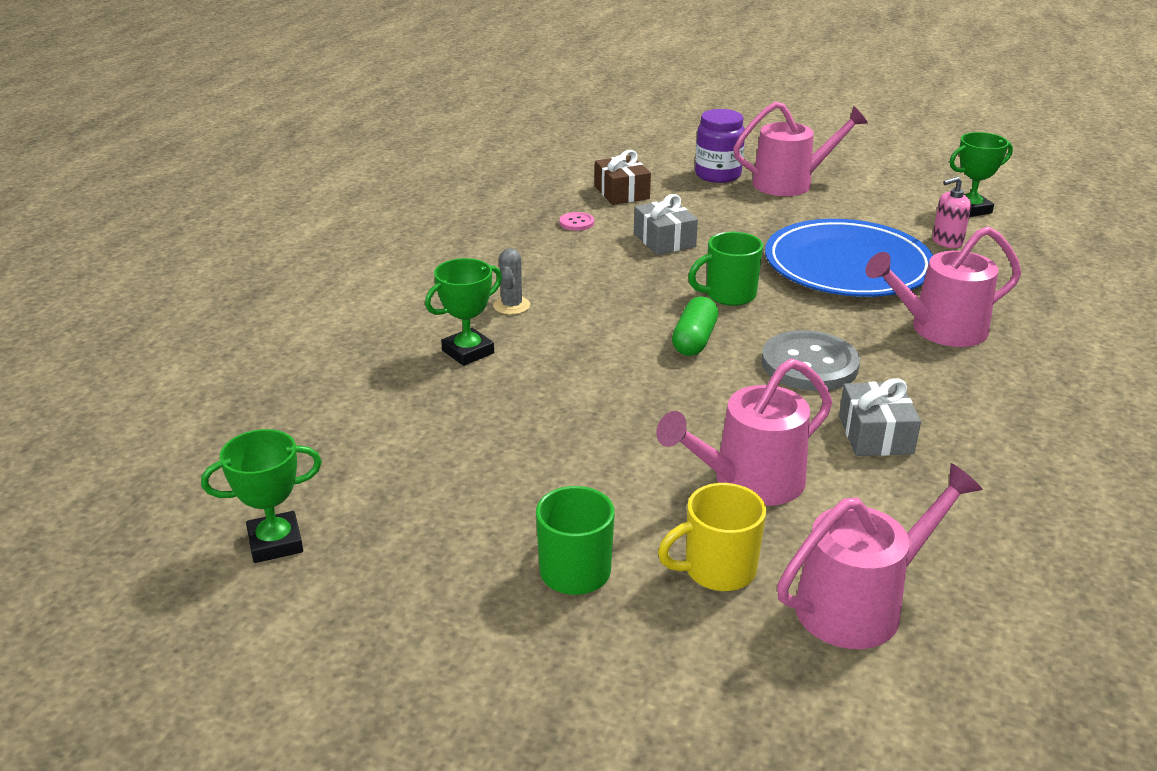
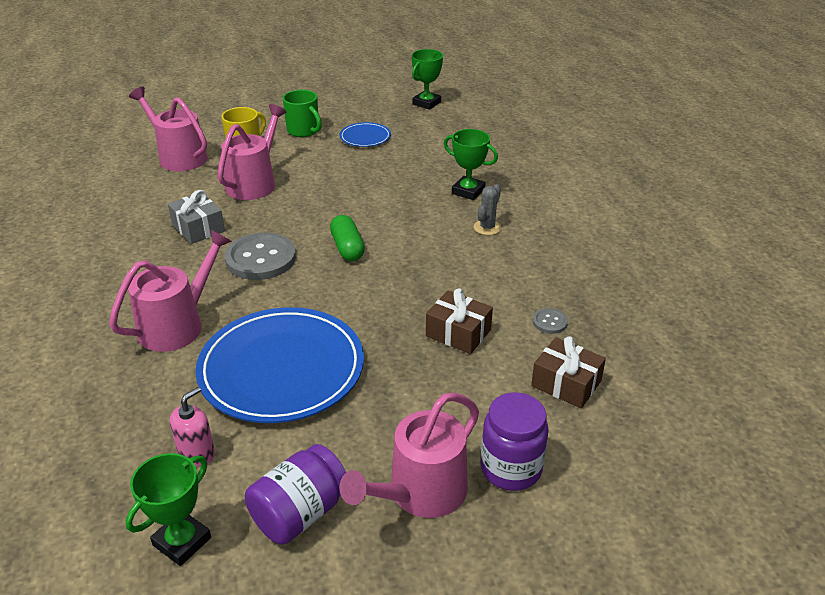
camera: 145 degrees right, 5 degrees up
green trophy [425,258,502,366] -> green trophy turned 75 degrees counterclockwise [444,129,498,200]
grey cactus [493,248,530,315] -> grey cactus turned 60 degrees clockwise [474,184,502,235]
pink button [559,212,594,231] -> grey button [533,308,568,334]
grey gift [634,194,698,255] -> brown gift [426,288,493,354]
green mug [688,232,763,306] -> none
pink watering can [777,463,983,649] -> pink watering can turned 105 degrees clockwise [129,87,208,171]
none -> purple jar [245,444,346,545]
none -> blue plate [340,122,391,147]

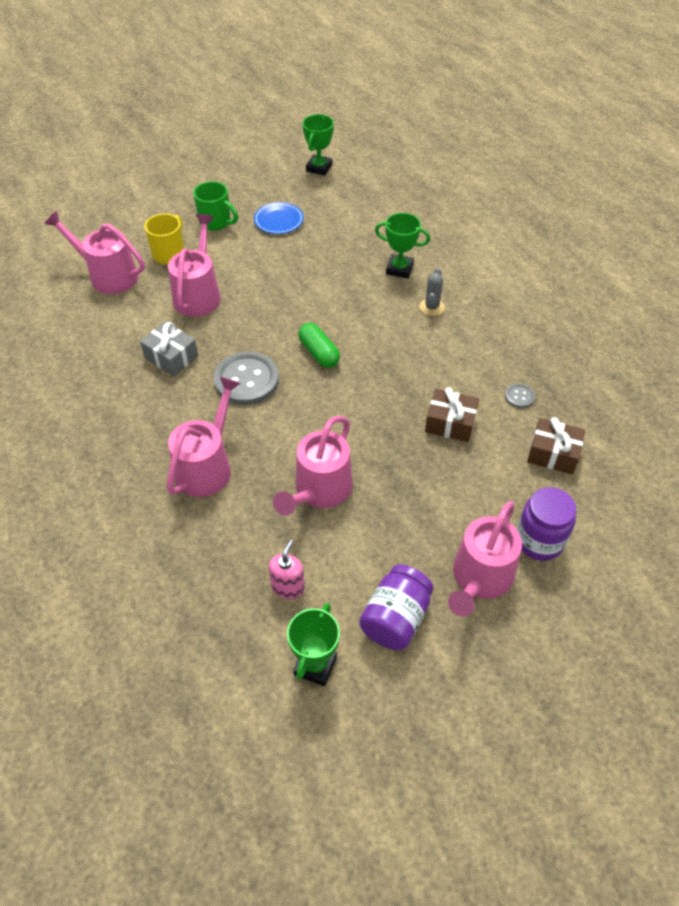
camera: 15 degrees left, 15 degrees up
blue plate [195,307,364,423] -> pink watering can [273,416,353,515]

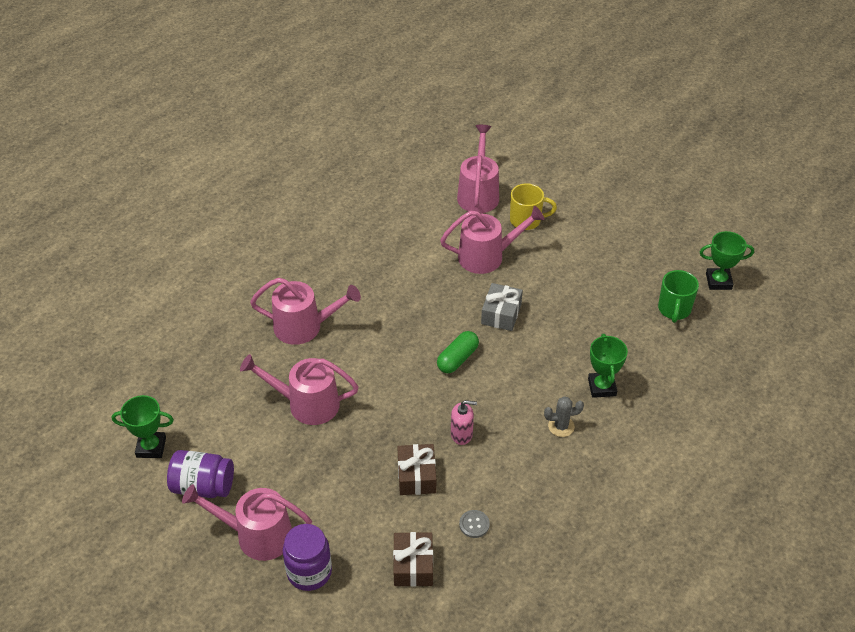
camera: 70 degrees right, 5 degrees down
grey gift [140,322,198,376] -> grey gift moved to [481,283,523,331]
green mug [193,181,238,231] -> green mug moved to [658,270,699,323]
grey button [213,352,279,405] -> none
blue plate [254,202,304,234] -> none
pink soap dispenser [269,540,305,599] -> pink soap dispenser moved to [451,400,477,445]

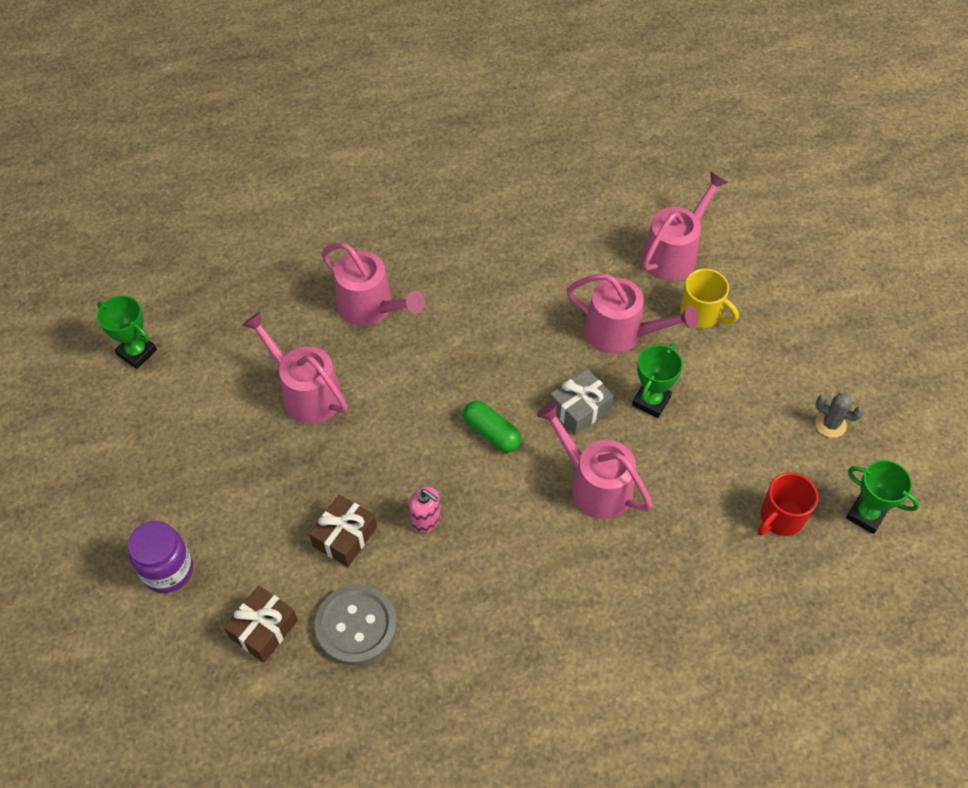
camera: 35 degrees right, 10 degrees up
purple jar [167,450,234,498] -> none
pink watering can [182,484,312,561] -> pink watering can moved to [537,402,653,519]
green capsule [437,331,479,373] -> green capsule turned 60 degrees clockwise [463,401,521,453]
grey button [459,510,490,538] -> grey button [315,584,397,665], size x2.22
grey cactus [544,396,584,437] -> grey cactus moved to [816,393,864,438]
green trophy [588,334,628,398] -> green trophy moved to [632,344,683,418]
green mug [658,270,699,323] -> red mug [758,472,818,536]

